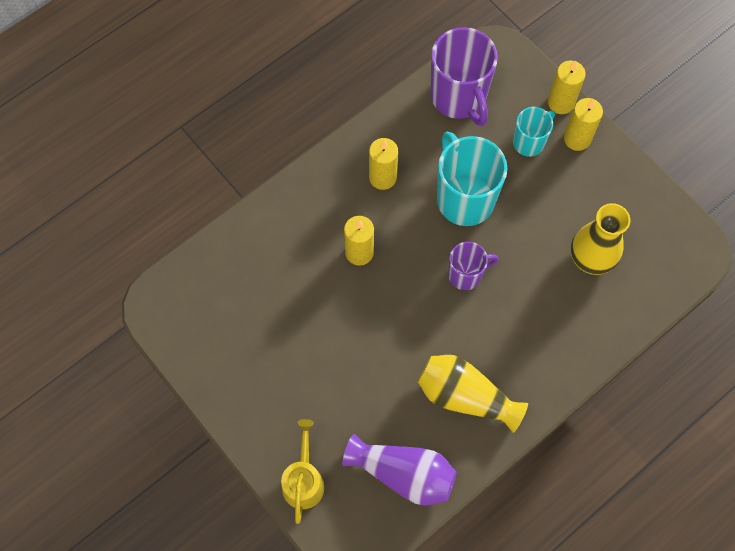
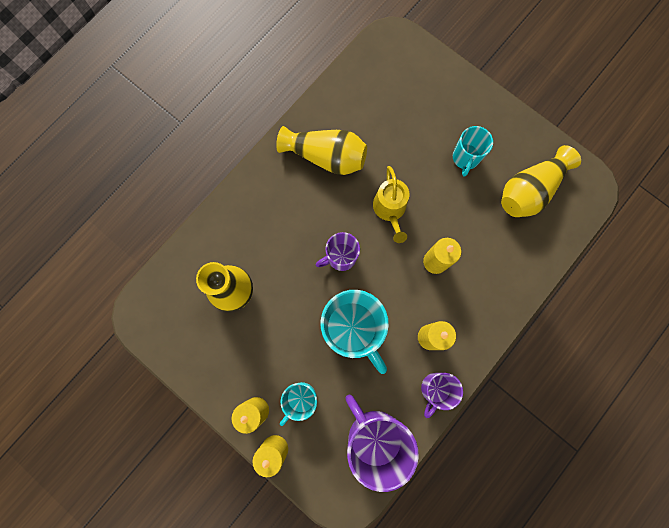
camera: 170 degrees right, 10 degrees up
yellow watering can [281,419,324,524] -> yellow watering can moved to [373,166,409,243]
purple vase [342,434,457,506] -> none
none -> purple mug [421,373,463,418]
none -> turquoise mug [453,126,493,177]
none -> yellow vase [501,145,581,217]

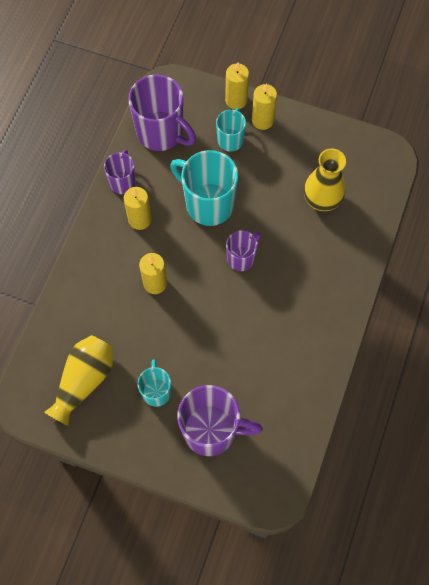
camera: 160 degrees right, 10 degrees down
yellow vase [276,126,367,175] -> none
yellow watering can [373,166,409,243] -> none
none -> purple mug [177,385,263,456]

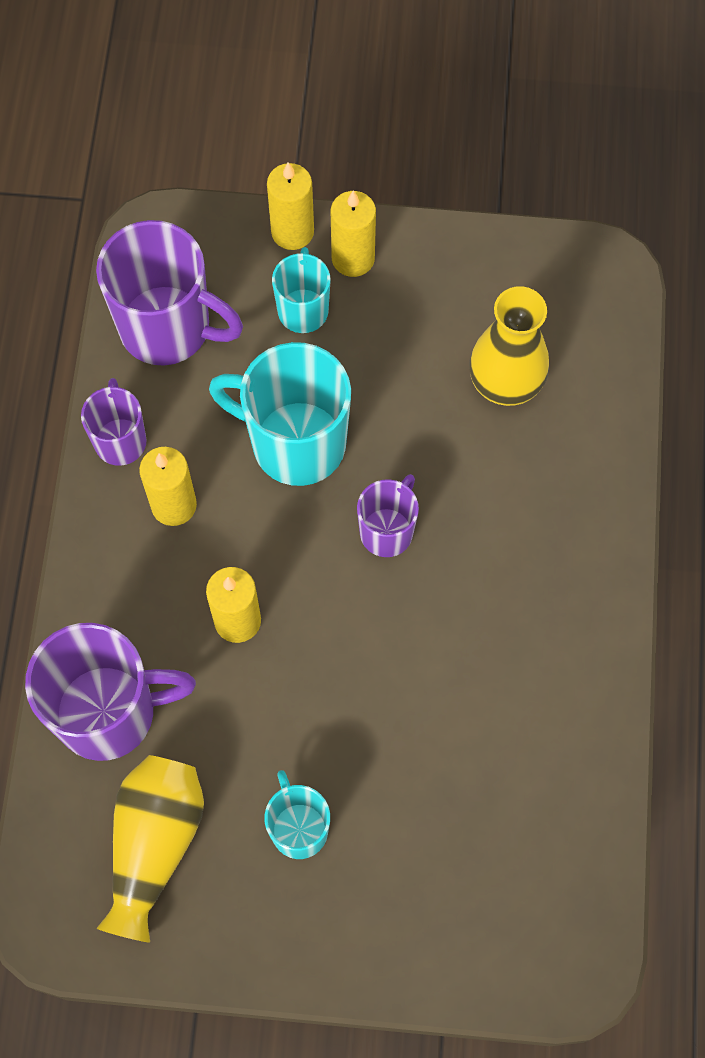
camera: 15 degrees left, 0 degrees up
purple mug [177,385,263,456] -> purple mug moved to [25,623,196,761]

